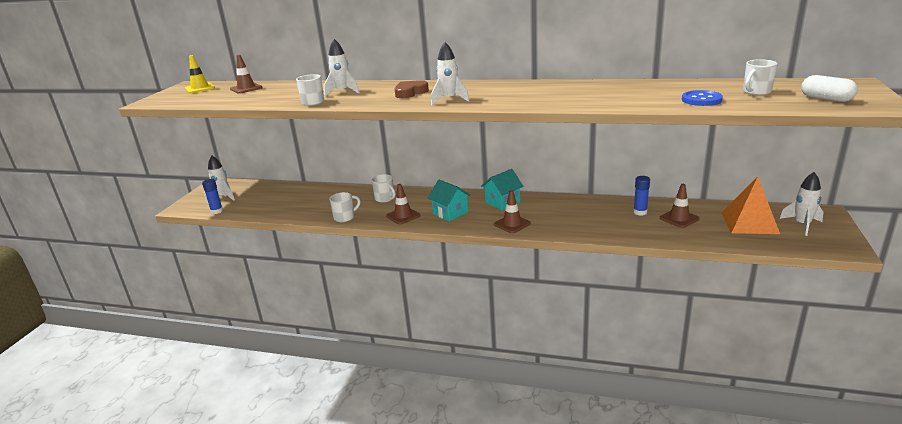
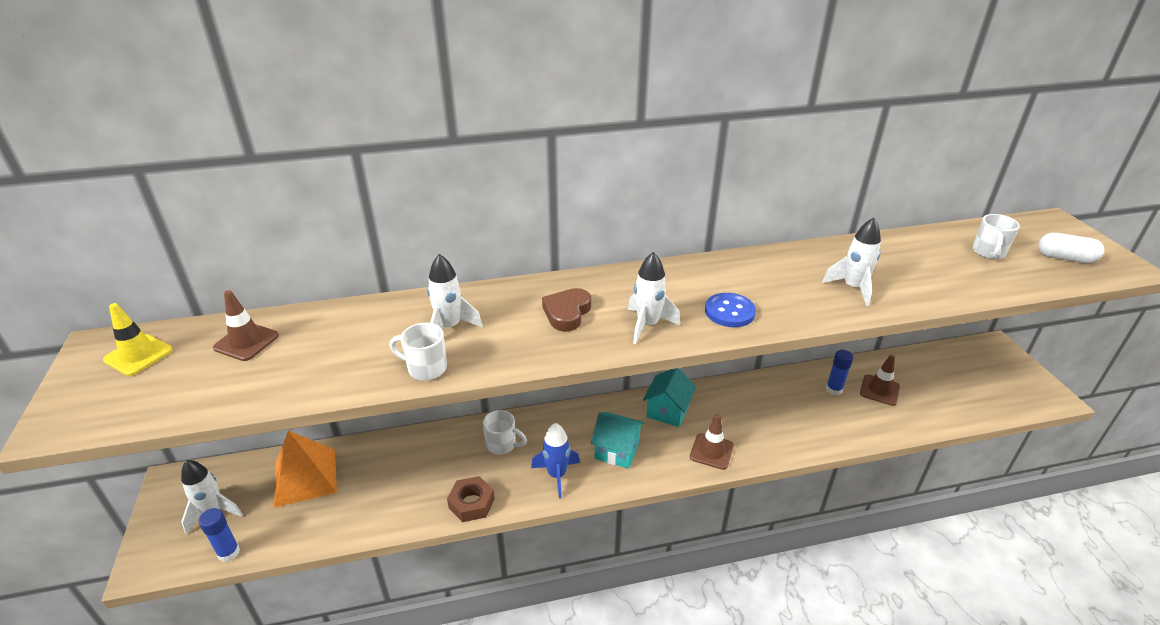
camera: 30 degrees left, 10 degrees up
white mug [329,192,361,222] -> brown nut [447,476,495,522]
brown traffic cone [386,184,420,225] -> blue rocket [531,423,580,498]
blue button [682,90,723,106] -> blue button moved to [705,293,756,327]
orange pyramid [721,176,780,234] -> orange pyramid moved to [274,430,337,508]
white rocket [779,172,823,236] -> white rocket moved to [822,218,881,306]

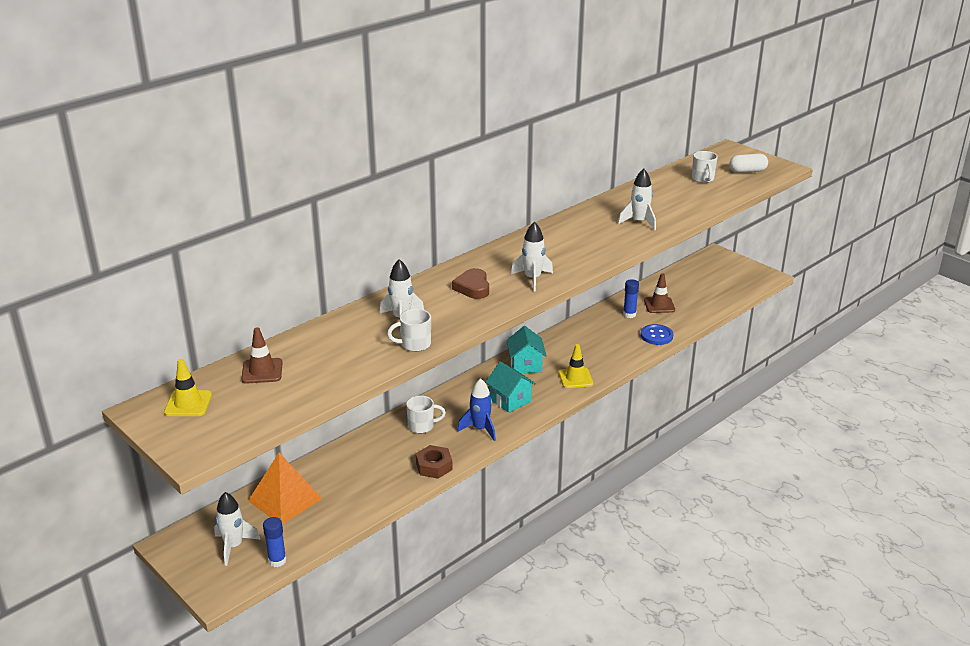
camera: 30 degrees left, 5 degrees down
turquoise house [591,412,644,469] -> turquoise house turned 60 degrees clockwise [485,361,536,413]
brown traffic cone [690,415,734,470] -> yellow traffic cone [559,344,593,388]
blue button [705,293,756,327] -> blue button moved to [641,324,673,345]

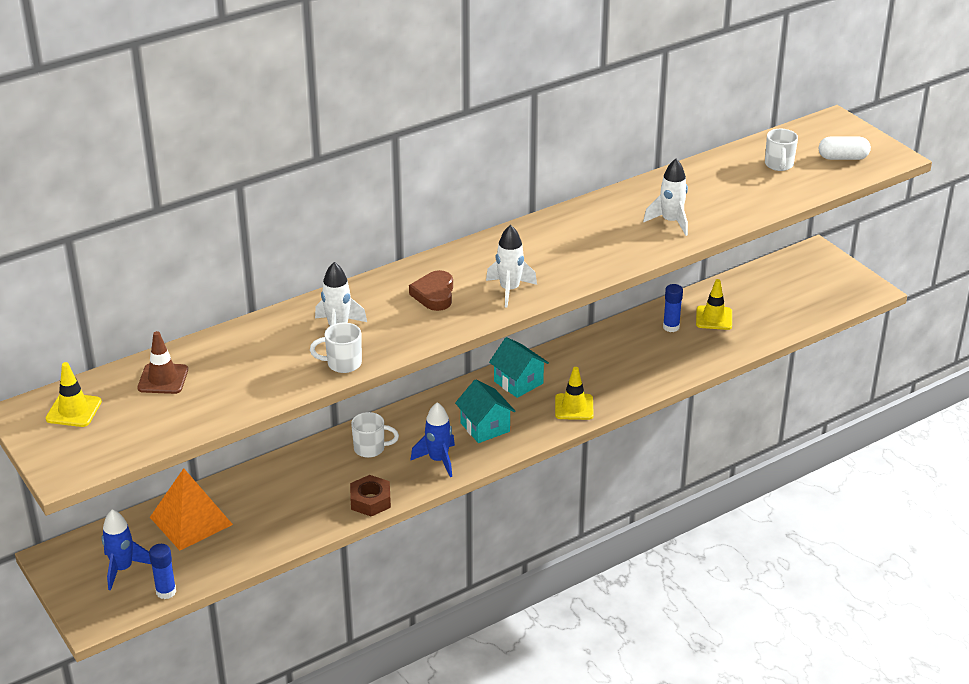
camera: 10 degrees right, 5 degrees up
white rocket [214,492,261,566] -> blue rocket [102,509,151,590]
turquoise house [506,326,547,373] -> turquoise house turned 45 degrees counterclockwise [489,337,549,398]
blue button [641,324,673,345] -> none
brown traffic cone [644,273,675,313] -> yellow traffic cone [696,279,732,330]

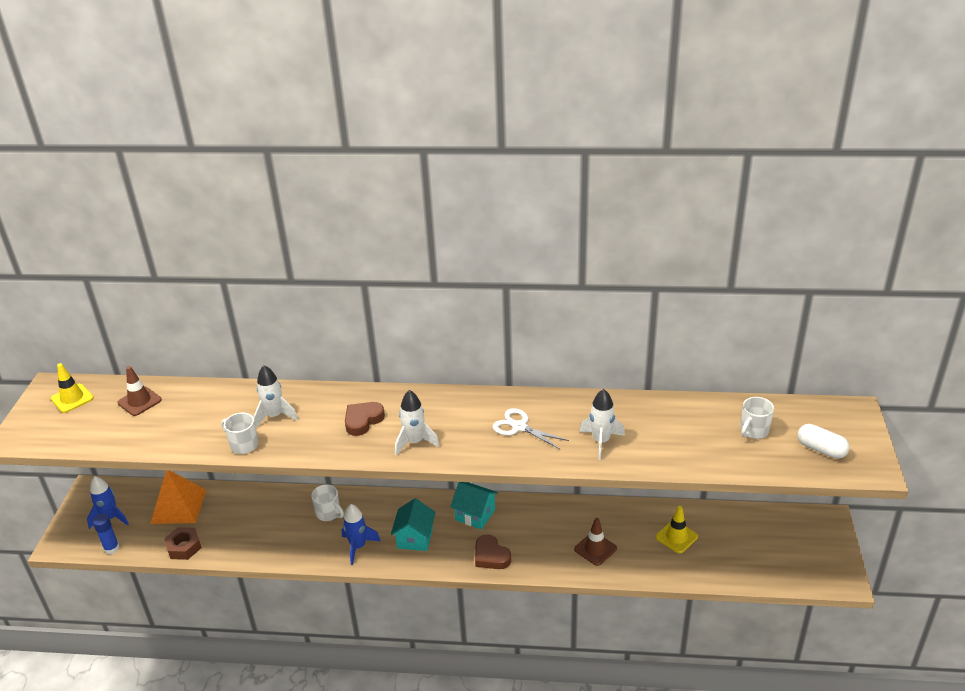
camera: 40 degrees right, 0 degrees up
brown nut [350,475,391,516] -> brown nut moved to [164,527,202,560]
turquoise house [489,337,549,398] -> turquoise house turned 60 degrees counterclockwise [450,482,498,530]
yellow traffic cone [555,367,594,420] -> brown heart [475,535,511,569]
blue glue stick [663,284,683,332] -> none
none -> white scissors [493,408,569,450]
none -> brown traffic cone [574,518,617,566]

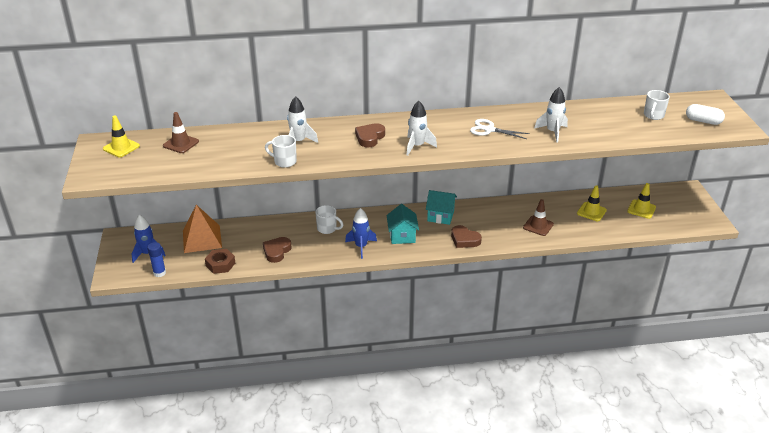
camera: 15 degrees left, 0 degrees up
none -> brown heart [263,237,292,263]
none -> yellow traffic cone [627,183,656,219]

